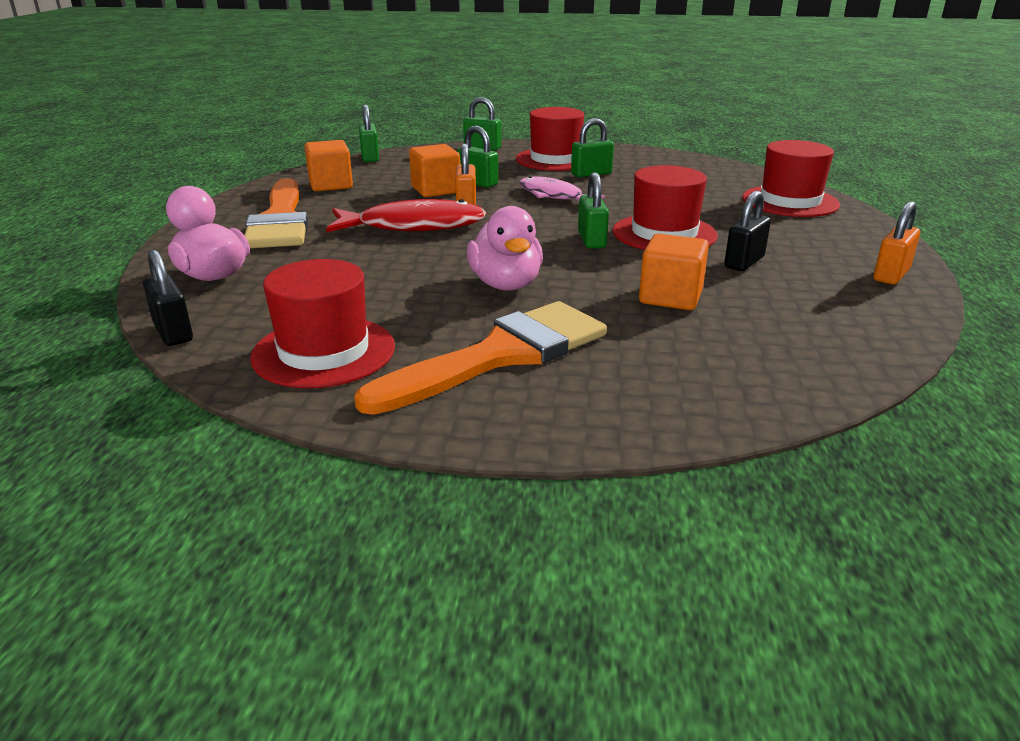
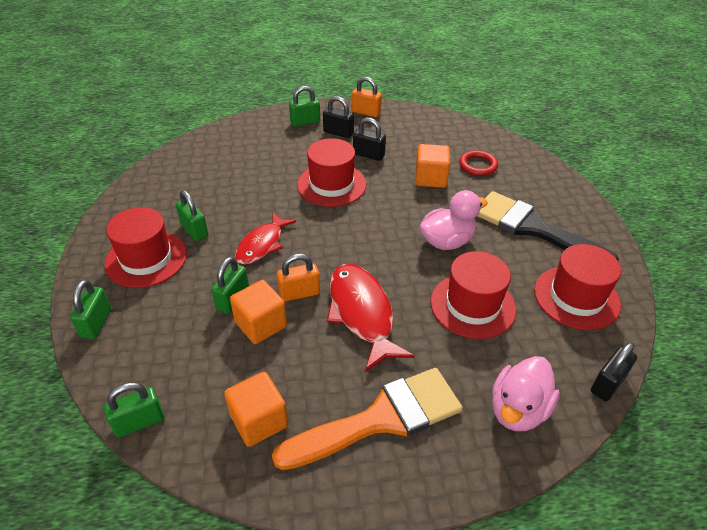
camera: 105 degrees left, 15 degrees up
orange brush [354,301,607,415] -> black brush [477,191,619,260]
pink fish [519,176,605,202] -> red fish [235,212,296,265]
green padlock [578,172,609,249] -> green padlock moved to [289,86,320,127]
red hat [742,140,840,217] -> red hat moved to [431,251,517,339]
none -> black padlock [323,96,354,138]
none -> red ring [459,150,498,176]

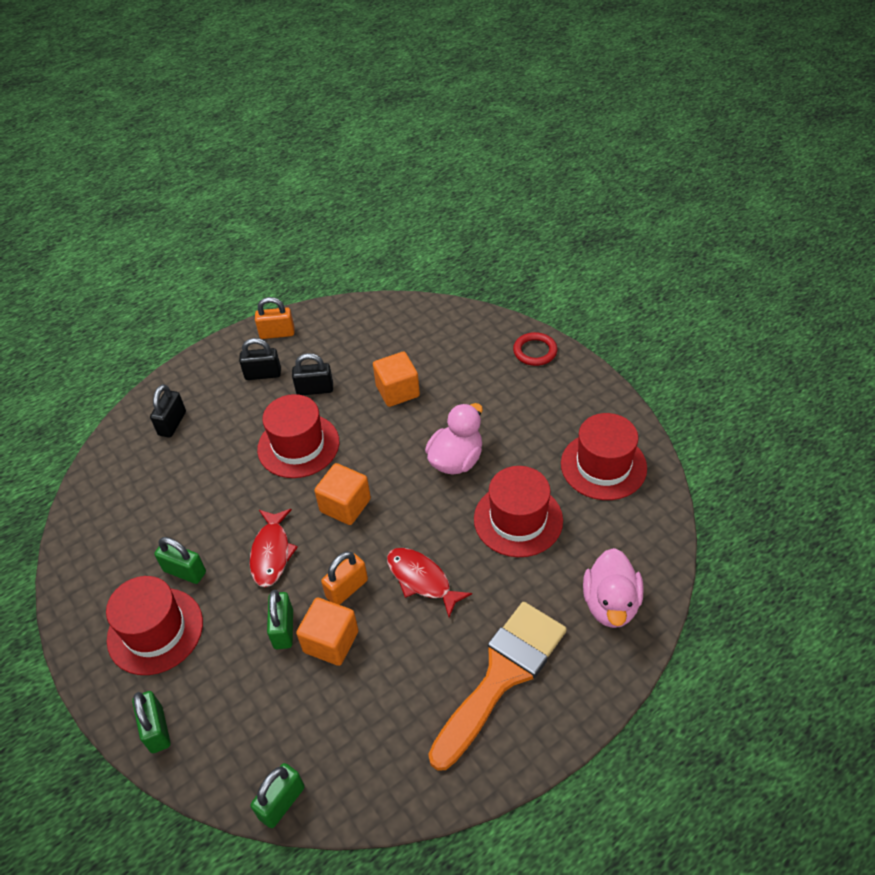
camera: 25 degrees left, 5 degrees up
orange cube [224,372,288,447] -> orange cube moved to [314,463,371,525]
green padlock [289,86,320,127] -> none
red fish [327,264,414,372] -> red fish [387,548,472,617], size x0.67
red ring [459,150,498,176] -> red ring moved to [513,332,557,366]
black brush [477,191,619,260] -> none
black padlock [591,342,637,401] -> black padlock moved to [150,384,186,438]

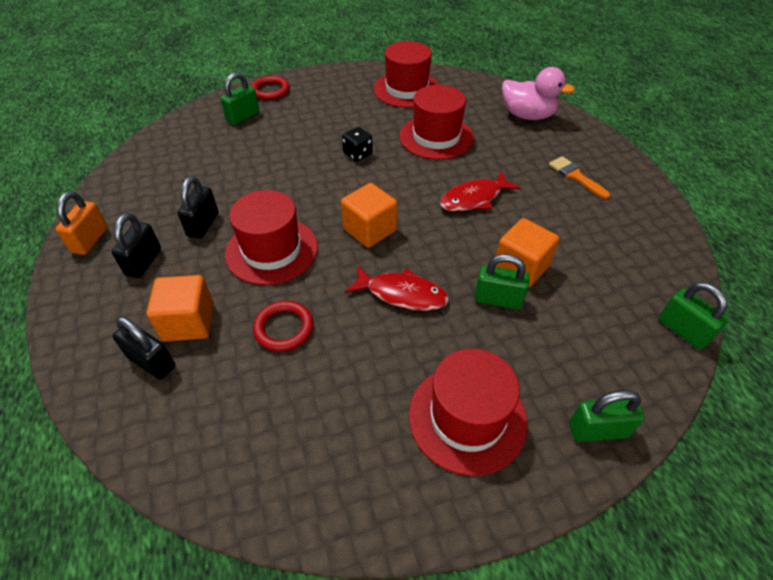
camera: 75 degrees left, 0 degrees up
green padlock [154,537,206,584] -> green padlock moved to [220,72,259,125]
orange padlock [321,551,368,605] -> none
orange cube [373,352,420,407] -> orange cube moved to [147,275,214,342]
pink duck [425,403,483,475] -> black dice [342,127,373,162]
orange brush [428,602,567,771] -> orange brush [549,156,610,199], size x0.45
none -> red ring [253,301,314,352]

